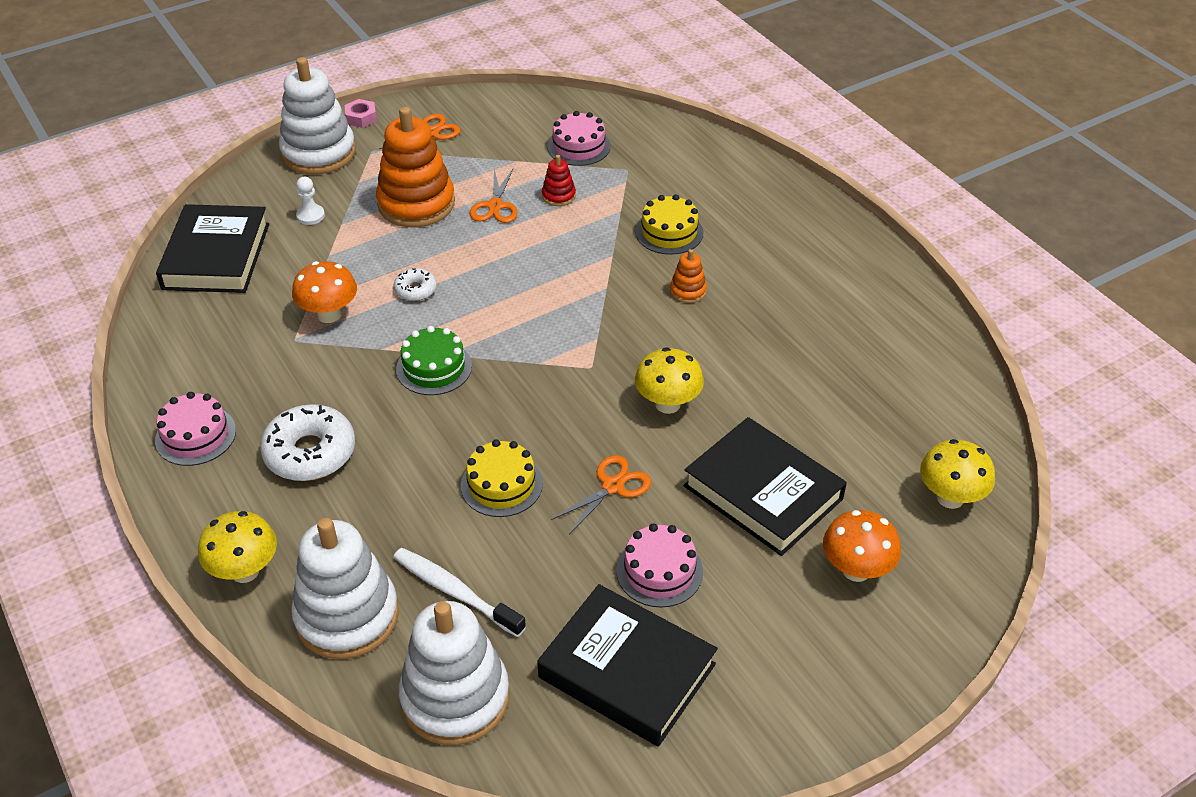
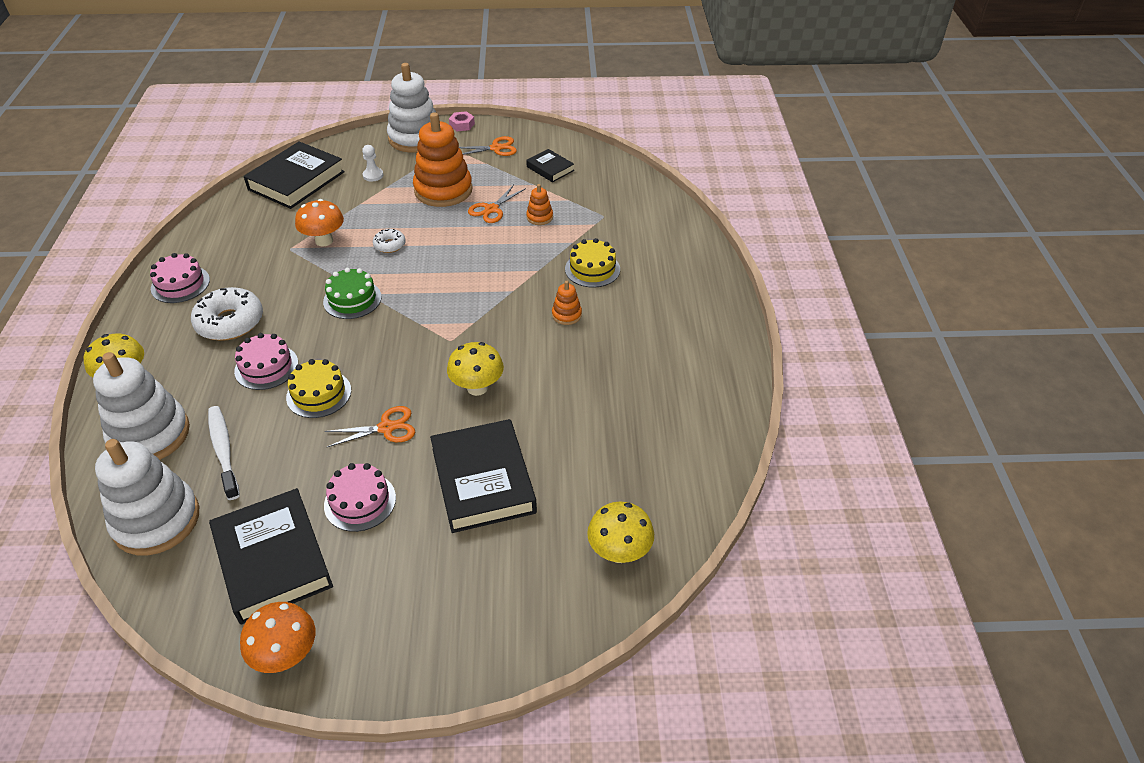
camera: 30 degrees right, 0 degrees up
red stacking toy [542,155,576,206] -> orange stacking toy [526,184,553,225]
pink cake [547,111,611,166] -> pink cake moved to [234,333,298,390]
orange mushroom [823,510,901,582] -> orange mushroom moved to [240,602,315,673]
none -> black book [526,149,574,182]

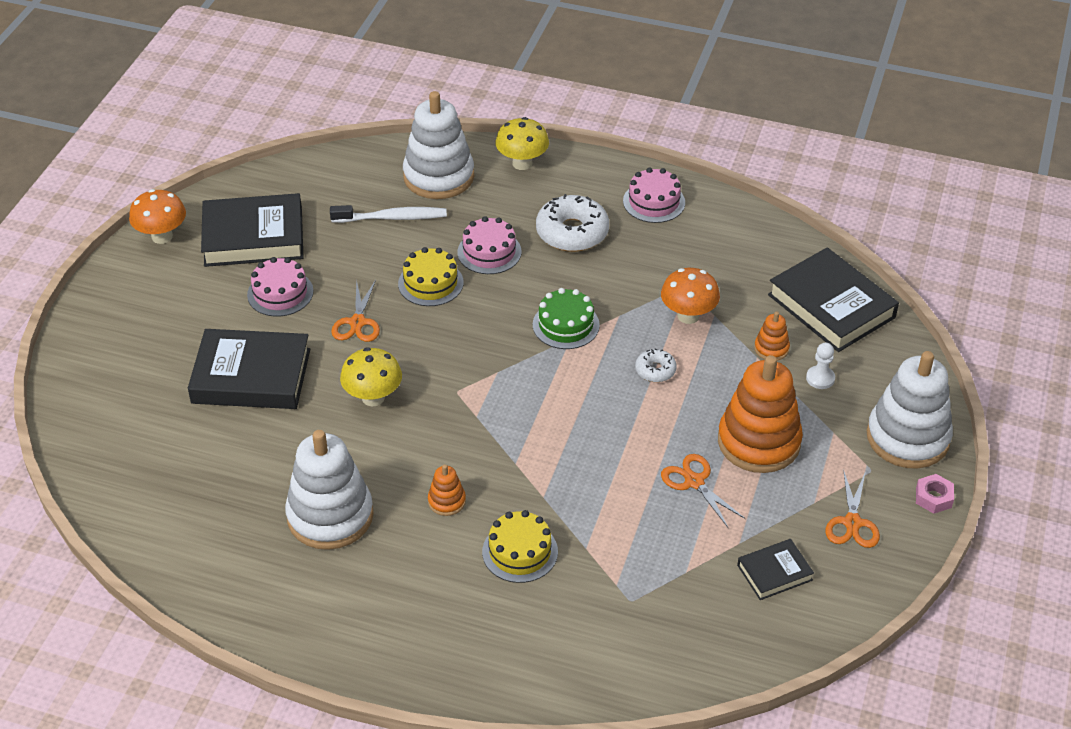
camera: 110 degrees right, 0 degrees up
white stacking toy [95,439,199,555] -> white stacking toy moved to [285,430,374,550]
orange stacking toy [526,184,553,225] -> orange stacking toy moved to [754,311,790,361]
yellow mushroom [587,502,654,563] -> none

